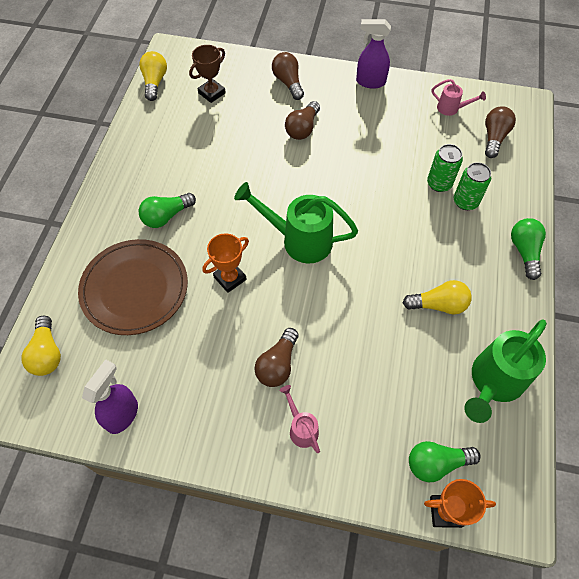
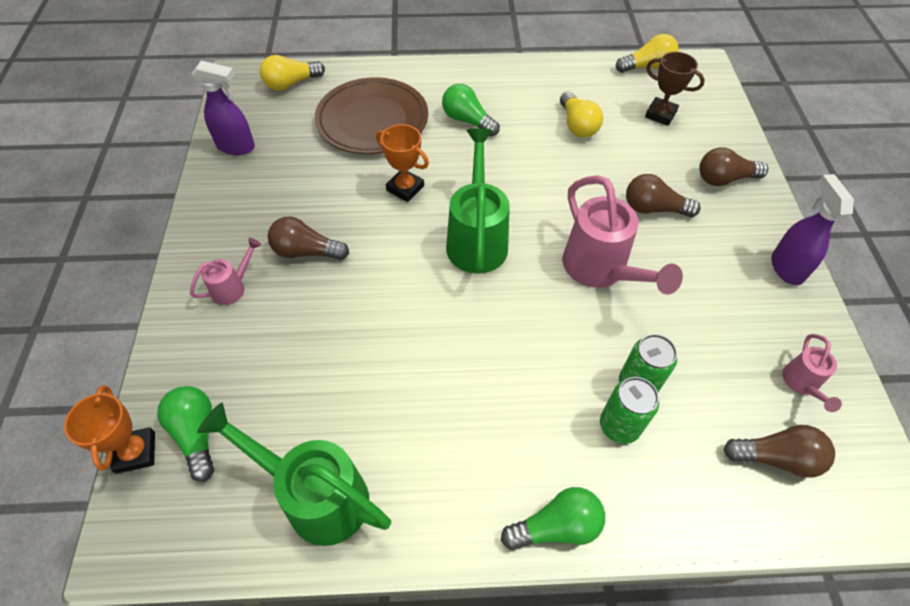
camera: 75 degrees right, 5 degrees down
brown light bulb [272,52,304,100] -> brown light bulb turned 150 degrees counterclockwise [699,147,768,186]
yellow light bulb [403,280,472,315] -> yellow light bulb moved to [560,92,603,138]
none -> pink watering can [563,175,683,295]

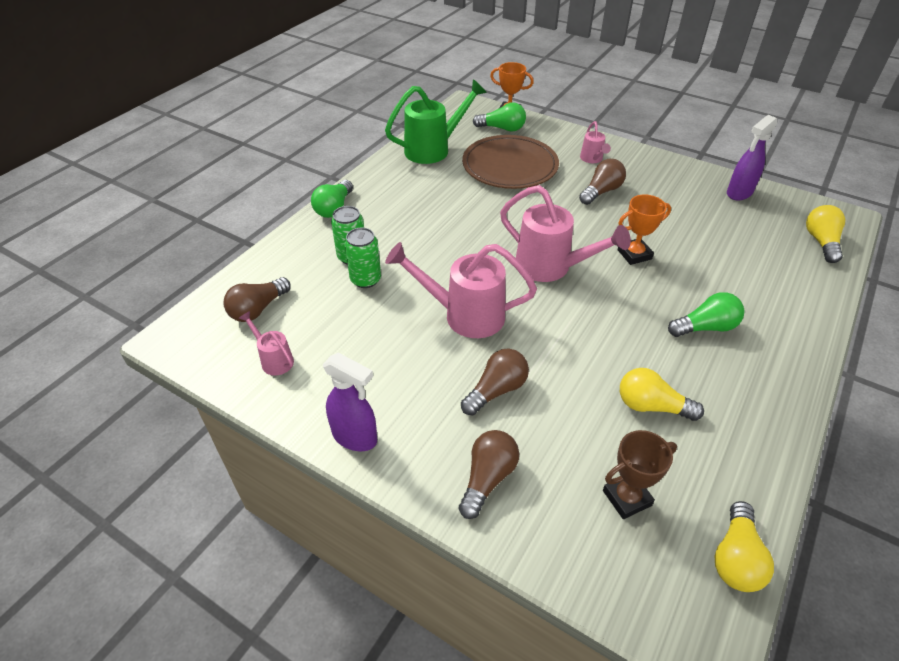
camera: 125 degrees right, 10 degrees down
brown plate [314,77,428,154] -> brown plate moved to [462,135,559,189]
green watering can [446,128,510,274] -> pink watering can [500,185,631,282]

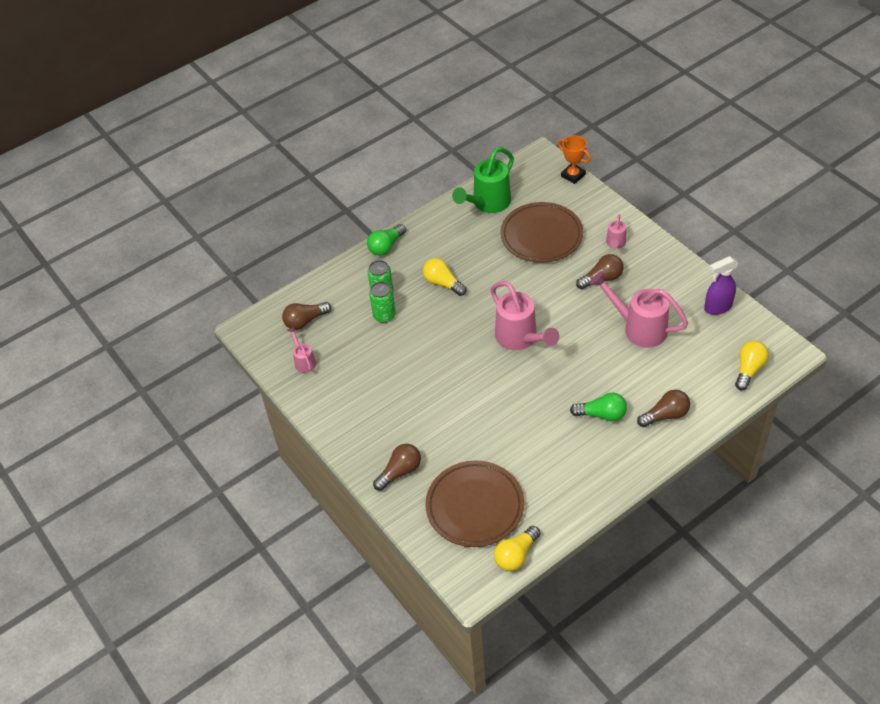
camera: 25 degrees right, 5 degrees up
purple spray bottle [323,353,377,451] -> none
green watering can [385,79,487,164] -> green watering can turned 135 degrees clockwise [452,147,514,213]
pink watering can [385,242,537,338] -> pink watering can moved to [590,271,688,348]
brown light bulb [461,349,529,415] -> brown light bulb moved to [637,390,690,428]
green light bulb [473,102,526,132] -> none
brown trophy [603,430,677,519] -> brown plate [425,461,524,547]
orange trophy [617,194,671,265] -> none
yellow light bulb [620,368,704,421] -> yellow light bulb moved to [423,258,466,296]

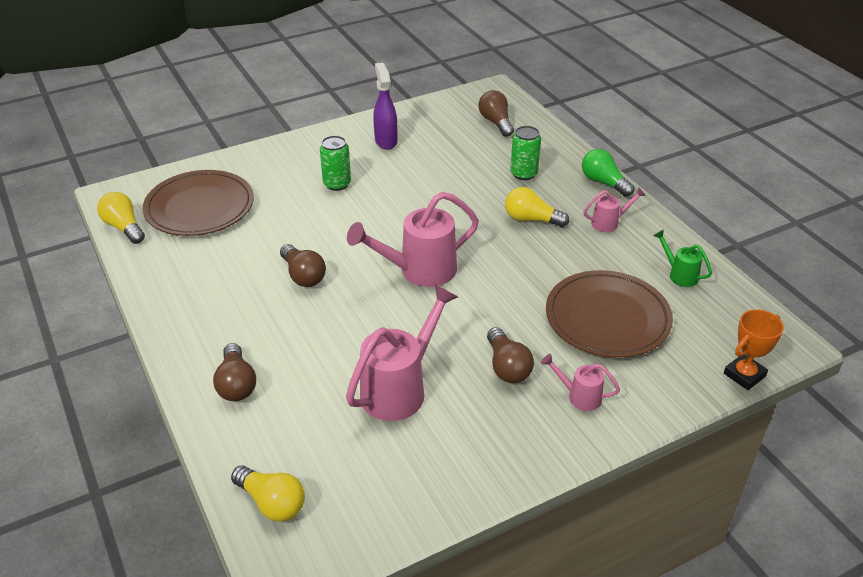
camera: 95 degrees right, 10 degrees down
pink watering can [288,327,316,373] -> pink watering can moved to [583,188,646,232]
green can [369,282,396,323] -> green can moved to [320,136,351,191]
brown light bulb [373,444,421,491] -> brown light bulb moved to [280,244,326,287]
yellow light bulb [423,258,466,296] -> yellow light bulb turned 120 degrees counterclockwise [505,187,569,227]
green watering can [452,147,514,213] -> green watering can [653,230,712,287], size x0.50
green light bulb [570,393,627,422] -> none
purple spray bottle [704,256,738,315] -> purple spray bottle moved to [373,62,397,150]

